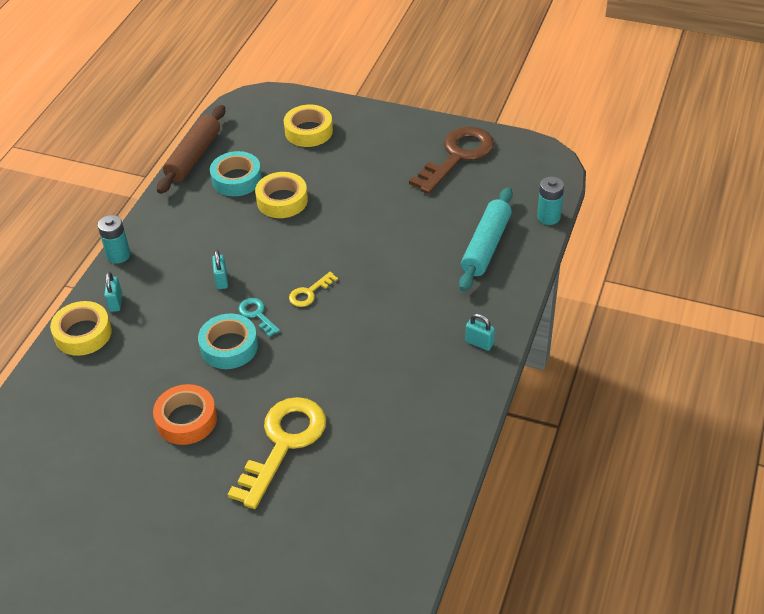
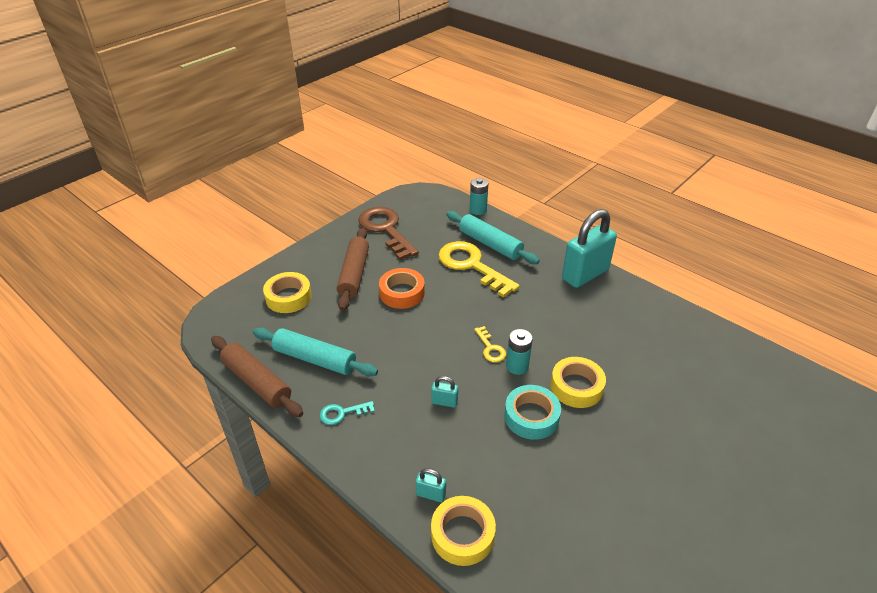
camera: 70 degrees left, 5 degrees down
turquoise battery [98,215,130,264] -> turquoise battery moved to [506,329,533,375]
orange tape [153,384,217,445] -> orange tape moved to [379,268,425,309]
turquoise tape [210,151,262,196] -> turquoise rolling pin [253,327,378,376]
yellow key [227,397,326,509] -> yellow key moved to [438,241,520,298]
turquoise key [239,298,280,337] -> turquoise key moved to [320,401,375,425]
yellow tape [255,172,308,218] -> yellow tape moved to [551,357,606,408]
turquoise padlock [465,313,495,351] -> turquoise padlock [562,209,617,288], size x2.42
none -> brown rolling pin [337,228,369,311]

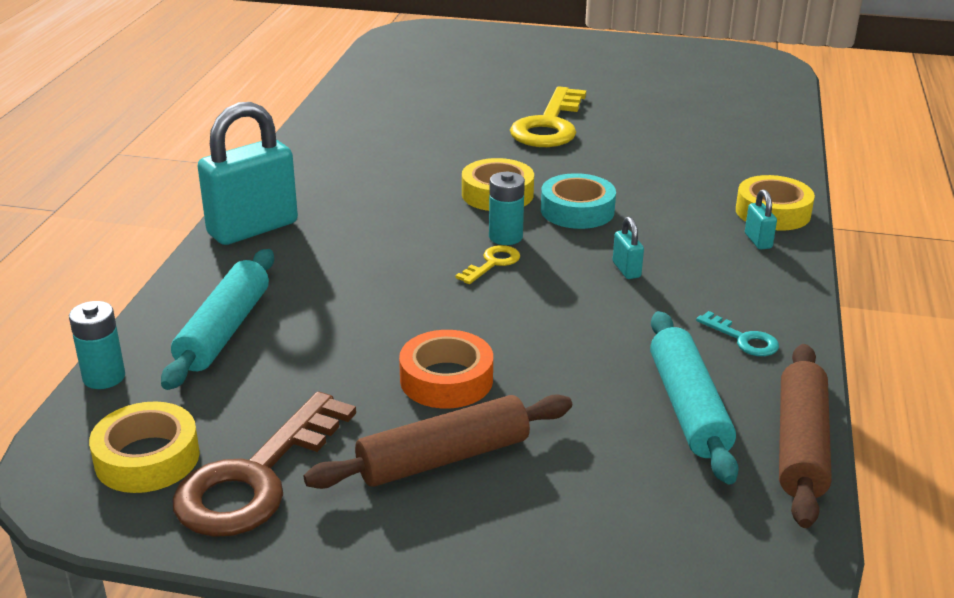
camera: 120 degrees left, 10 degrees down
yellow tape [263,272,312,313] -> yellow tape moved to [89,401,200,493]
yellow key [438,241,520,298] -> yellow key moved to [510,86,586,147]
turquoise padlock [562,209,617,288] -> turquoise padlock turned 60 degrees counterclockwise [198,102,298,245]

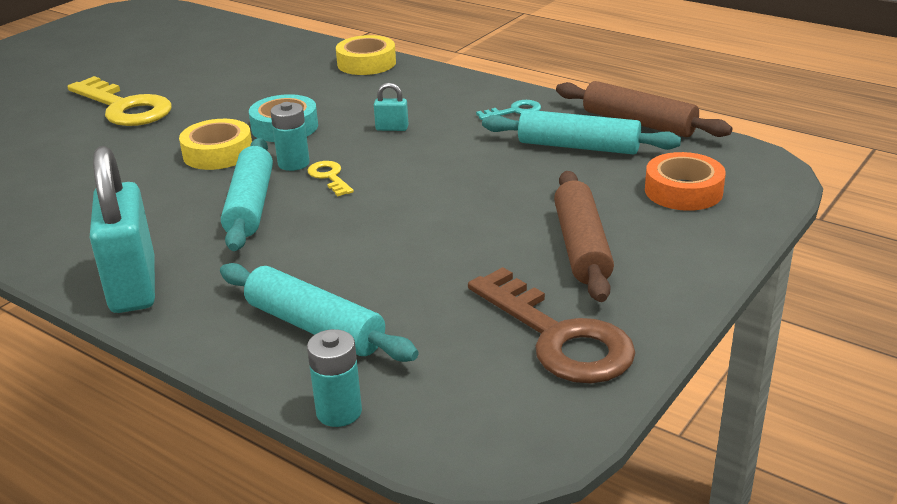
camera: 65 degrees left, 0 degrees up
yellow tape [89,401,200,493] -> none
orange tape [399,330,493,409] -> orange tape moved to [645,152,726,211]
turquoise padlock [745,189,777,249] -> none
none -> turquoise rolling pin [221,138,273,251]

